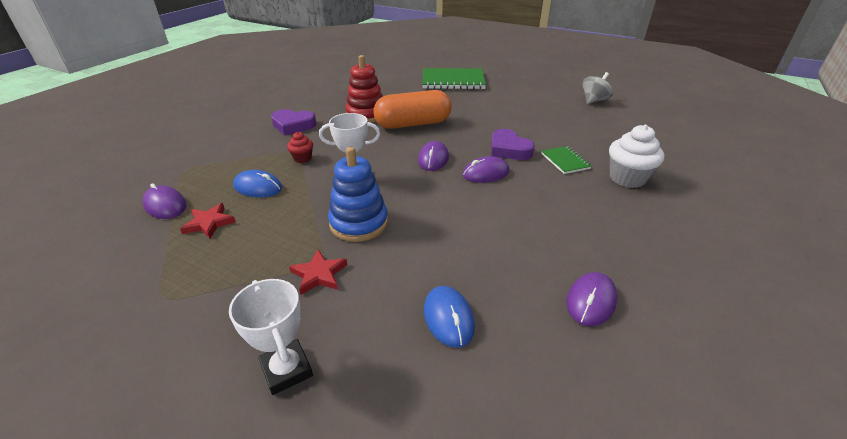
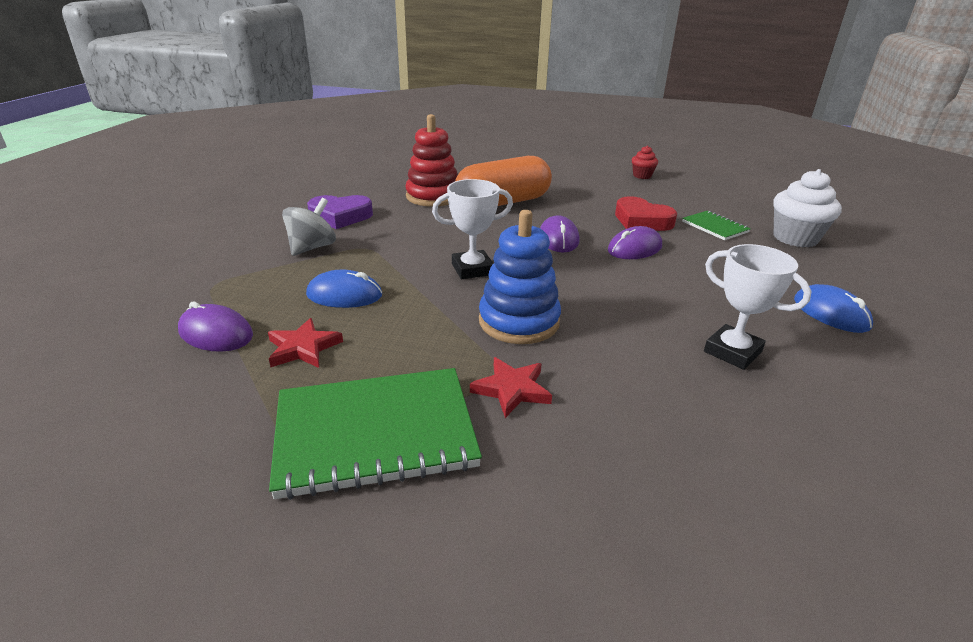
camera: 15 degrees left, 5 degrees down
white trophy [229,279,313,395] -> white trophy moved to [704,244,812,370]
red cupcake [287,132,313,163] -> red cupcake moved to [632,146,658,179]
green notebook [422,68,486,90] -> green notebook moved to [269,368,482,500]
blue mouse [424,286,475,348] -> blue mouse moved to [794,284,873,333]
purple heart [491,129,535,160] -> red heart [615,196,677,231]
purple mouse [566,272,618,326] -> none
grey spinning top [582,72,613,104] -> grey spinning top moved to [282,198,336,256]

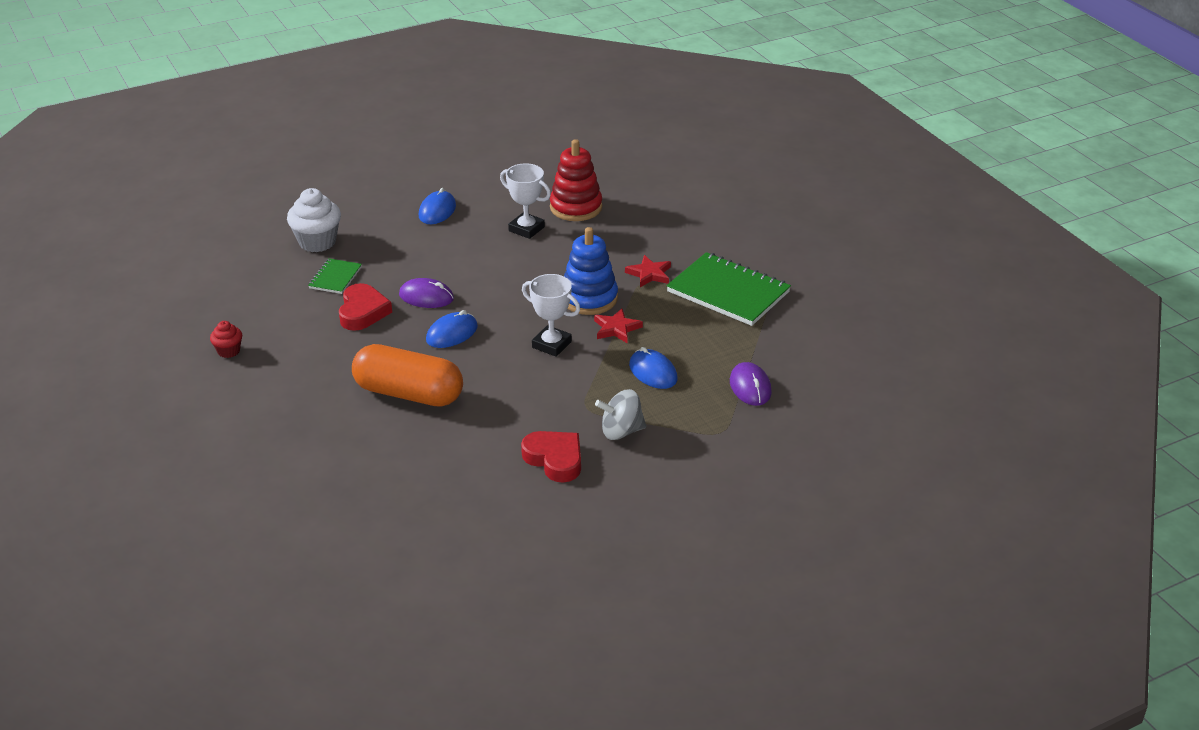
camera: 130 degrees left, 5 degrees up
red star [268,318,343,368] -> red star moved to [594,308,643,343]
purple heart [307,195,373,229] -> red heart [521,431,581,483]
red stacking toy [405,114,458,207] -> red stacking toy moved to [550,139,602,221]
purple mouse [540,215,580,252] -> blue mouse [426,310,478,348]
white trophy [704,244,812,370] -> white trophy turned 60 degrees counterclockwise [500,163,551,239]

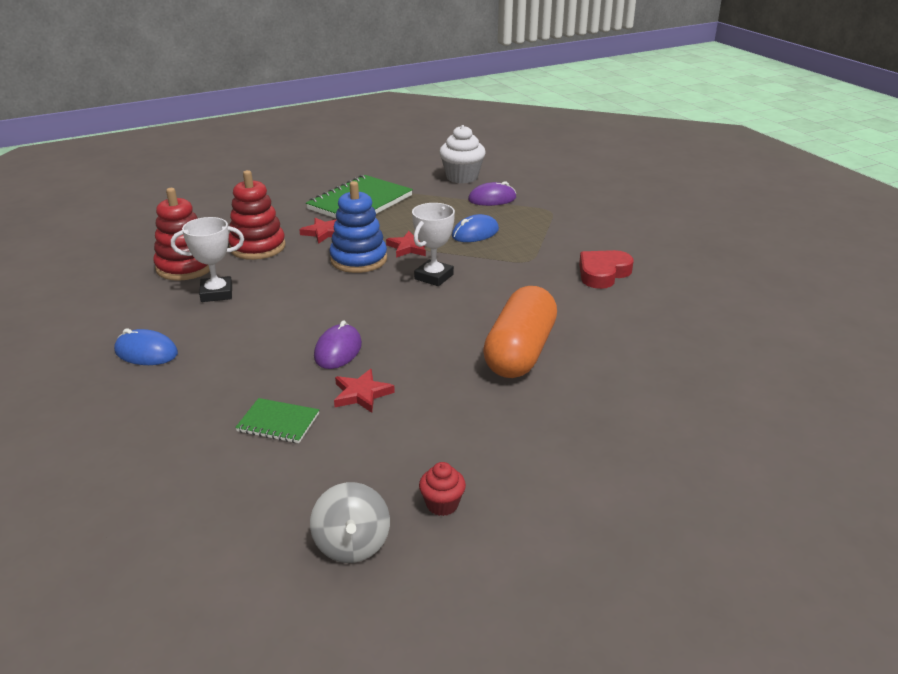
camera: 90 degrees left, 5 degrees down
white cupcake [287,188,341,252] -> white cupcake moved to [439,125,486,183]
red heart [339,283,392,331] -> red star [334,369,395,413]
blue mouse [426,310,478,348] -> none
white trophy [500,163,551,239] -> white trophy turned 45 degrees clockwise [171,217,244,302]
grey spinning top [595,389,646,440] -> grey spinning top moved to [310,482,390,563]
none -> red stacking toy [228,170,285,260]

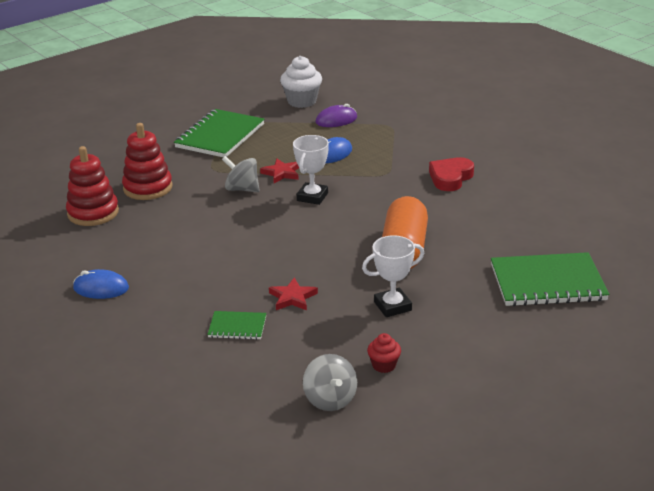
camera: 10 degrees left, 0 degrees up
white trophy [171,217,244,302] -> white trophy moved to [362,235,424,317]
red star [299,218,337,244] -> none
purple mouse [314,320,362,369] -> none
blue stacking toy [329,181,387,273] -> grey spinning top [222,156,260,192]
none -> green notebook [491,252,609,306]

